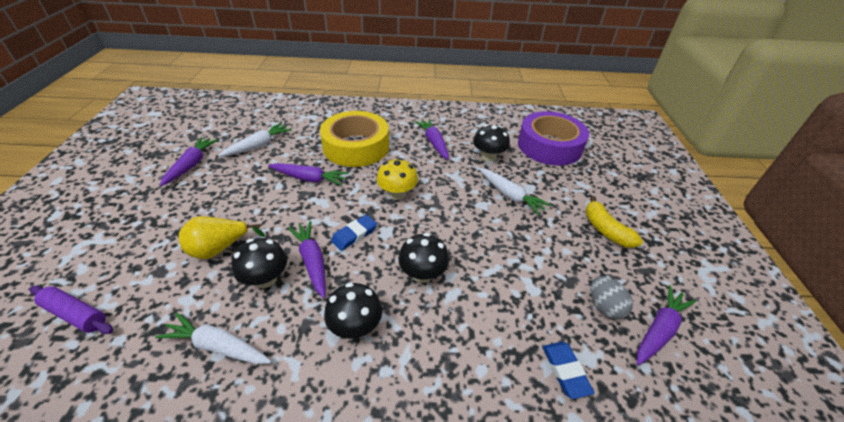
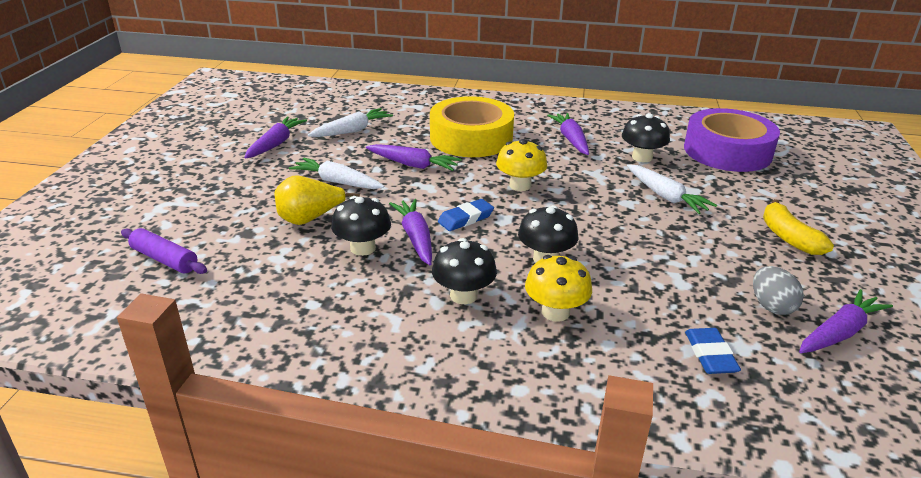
camera: 10 degrees right, 10 degrees down
white carrot [155,312,272,364] -> white carrot moved to [289,158,384,189]
none -> yellow mushroom [525,255,592,322]

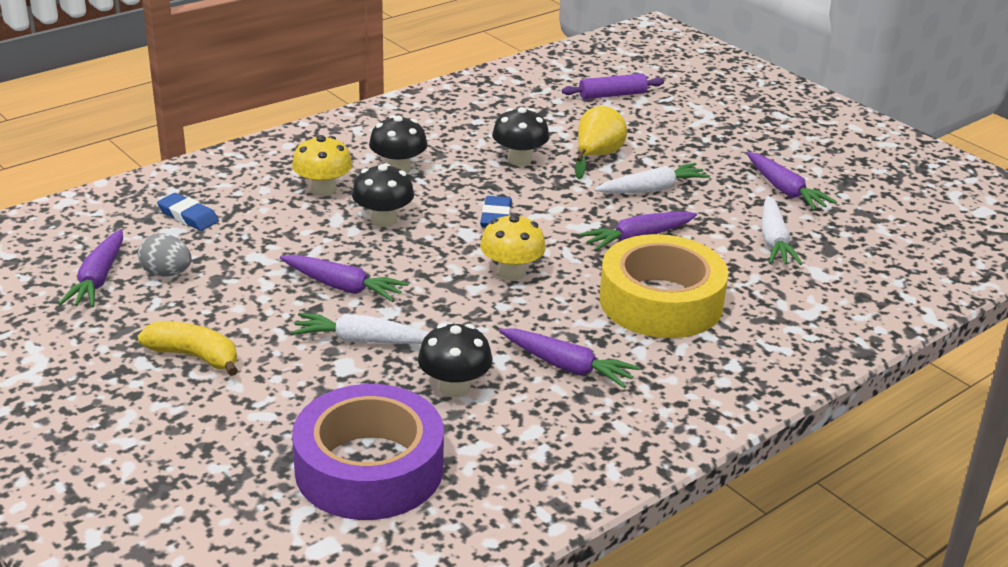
camera: 130 degrees right, 0 degrees up
purple carrot [389,199,432,265] -> purple carrot moved to [280,255,408,302]

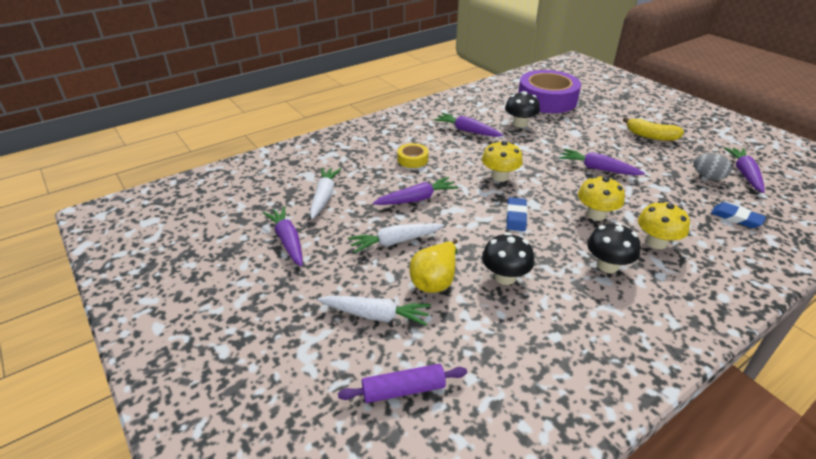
camera: 175 degrees left, 5 degrees up
white carrot [291,313,429,344] -> white carrot moved to [317,295,431,326]
black mushroom [352,163,414,227] -> yellow mushroom [578,176,625,221]
yellow tape [599,234,729,338] -> yellow tape [397,143,428,168], size x0.44

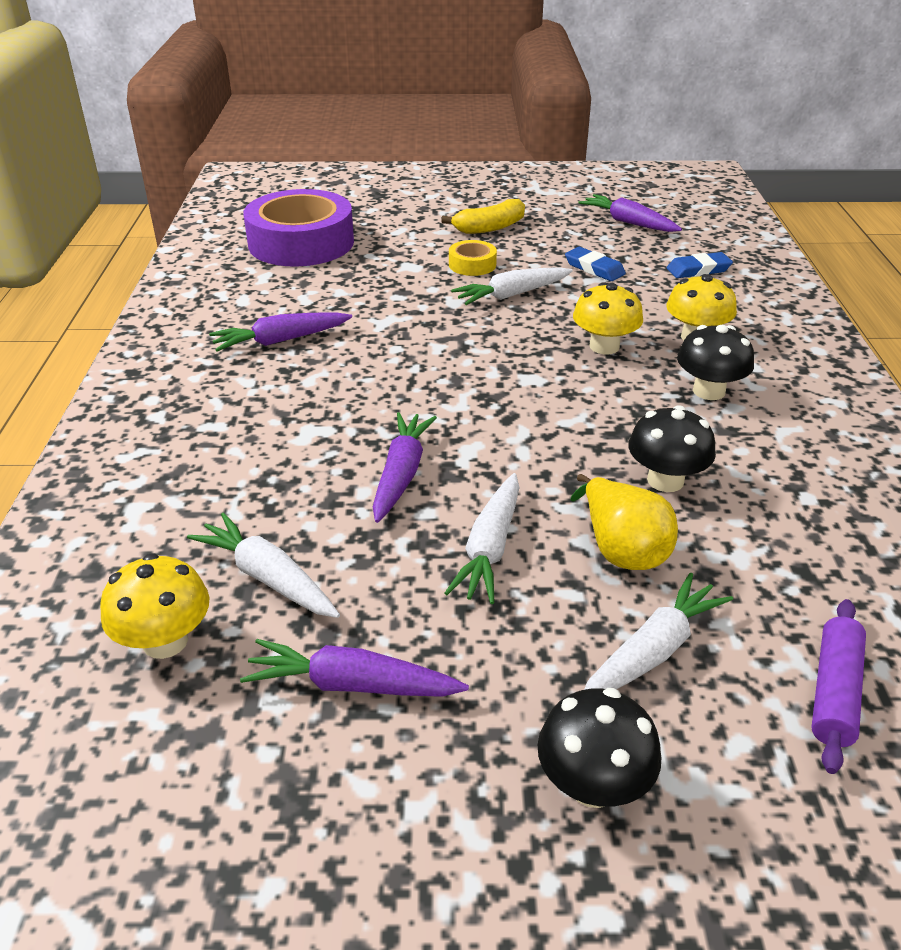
camera: 55 degrees left, 0 degrees up
yellow tape [397,143,428,168] -> yellow tape moved to [449,240,497,276]
yellow mushroom [482,141,523,182] -> yellow mushroom moved to [100,553,209,659]
black mushroom [505,91,540,128] -> black mushroom moved to [538,688,662,808]
blue eraser [506,197,527,231] -> blue eraser moved to [565,247,626,281]
purple carrot [559,149,645,175] -> white carrot [451,267,573,305]
grey egg [693,153,732,180] -> none

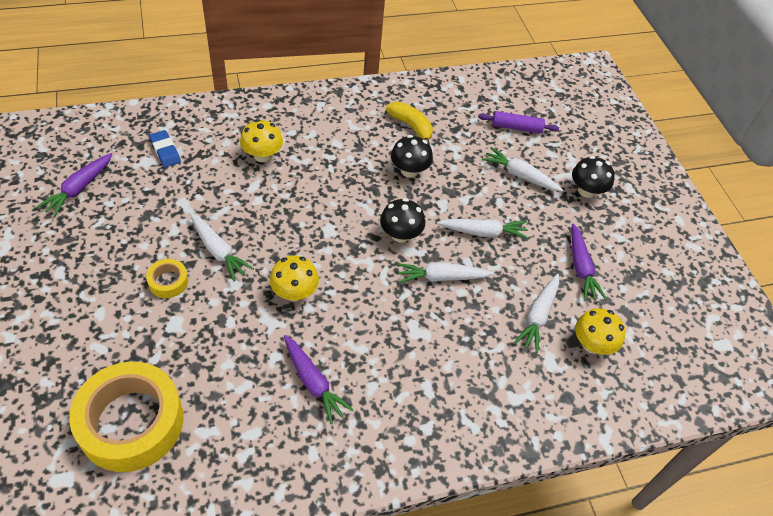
camera: 110 degrees left, 15 degrees up
purple tape [243,189,354,266] -> yellow tape [69,362,184,472]
purple carrot [373,412,437,523] -> white carrot [397,262,494,283]
yellow banana [441,199,525,234] -> yellow banana moved to [386,102,433,144]
blue eraser [565,247,626,281] -> none
yellow pear [570,474,678,570] -> none
yellow mushroom [573,282,643,354] -> yellow mushroom moved to [270,255,319,302]
black mushroom [677,325,754,400] -> black mushroom moved to [380,198,425,243]

